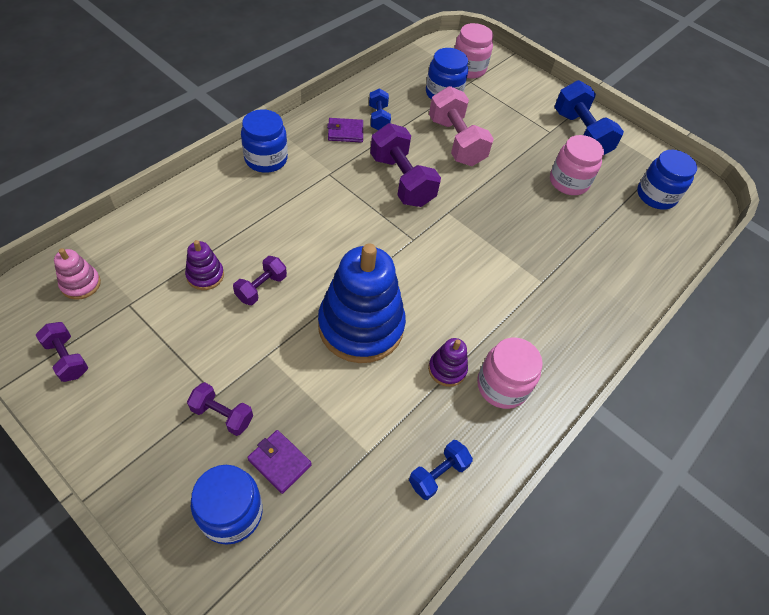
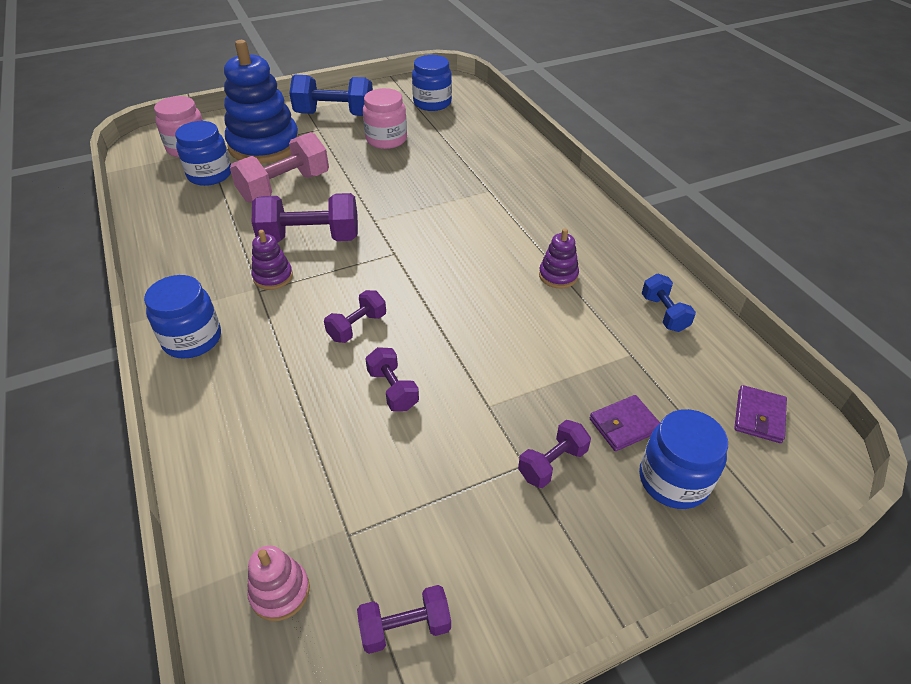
camera: 60 degrees left, 10 degrees down
purple stacking toy [185,240,224,290] -> purple stacking toy moved to [252,230,293,290]
blue stacking toy [318,243,406,363] -> blue stacking toy moved to [224,40,299,164]
purple wallet [327,118,363,143] -> purple wallet moved to [734,385,787,443]
blue dumbbell [369,88,391,130] -> none
pink dumbbell [429,86,494,166] -> pink dumbbell turned 45 degrees counterclockwise [230,132,329,203]
pink jar [477,338,543,409] -> none
none -> purple dumbbell [324,290,386,343]

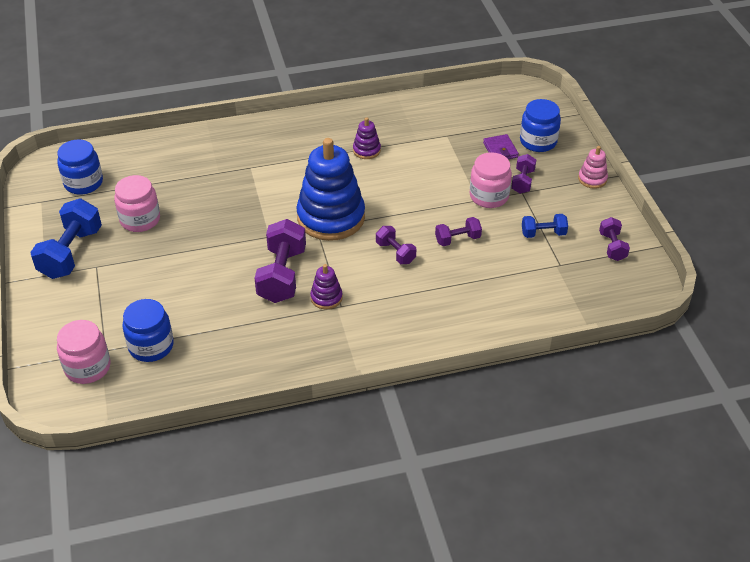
camera: 80 degrees left, 0 degrees up
blue jar [144,275,221,359] -> none
blue stacking toy [224,40,299,164] -> blue stacking toy moved to [296,138,365,241]
pink dumbbell [230,132,329,203] -> none
pink stacking toy [247,545,310,621] -> pink stacking toy moved to [578,146,608,189]
purple dumbbell [518,420,591,488] -> purple dumbbell turned 45 degrees clockwise [511,154,536,194]
blue dumbbell [642,274,696,332] -> blue dumbbell moved to [522,214,568,238]
purple wallet [734,385,787,443] -> none
none -> pink jar [470,152,512,208]

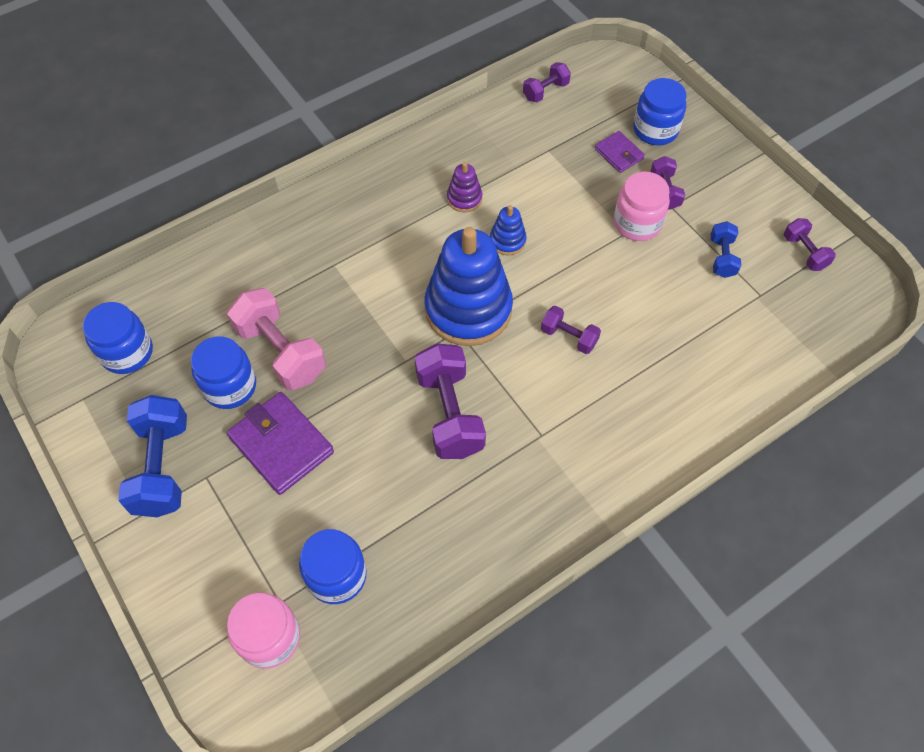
camera: 20 degrees left, 15 degrees up
pink jar [114,175,160,232] -> blue jar [191,336,256,409]
purple stacking toy [310,264,343,309] -> none
purple dumbbell [435,217,482,246] -> purple dumbbell moved to [523,62,571,102]
blue dumbbell [522,214,568,238] -> blue dumbbell turned 60 degrees counterclockwise [710,221,741,278]
pink stacking toy [578,146,608,189] -> none
none -> pink dumbbell [227,288,326,390]
none -> purple wallet [227,392,334,495]
none -> blue stacking toy [490,205,527,255]

